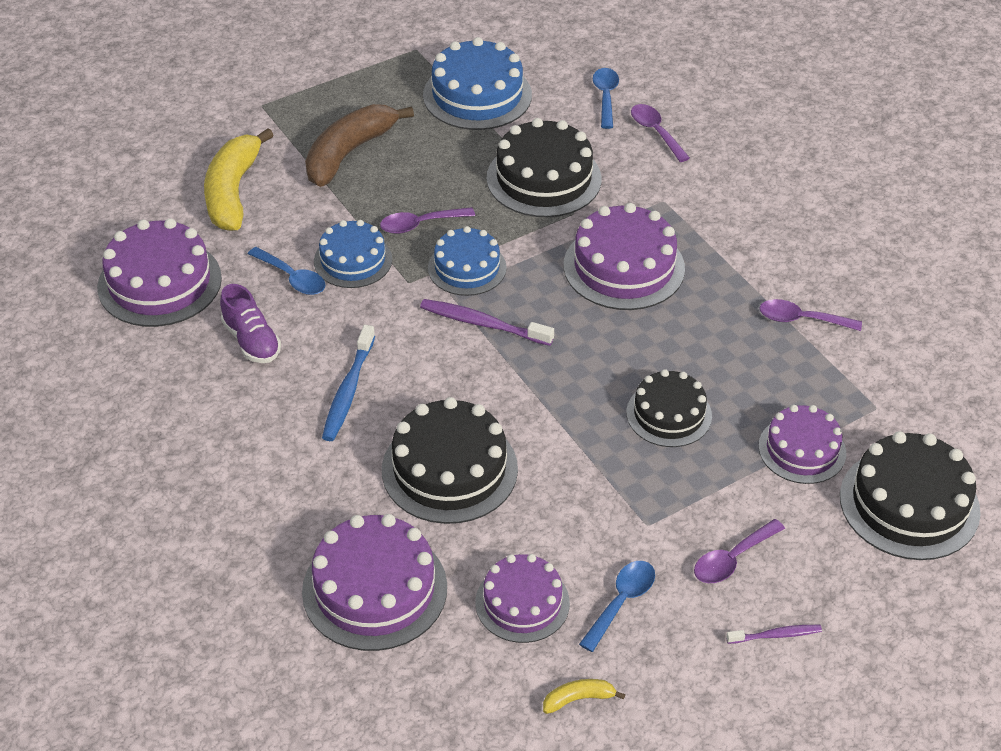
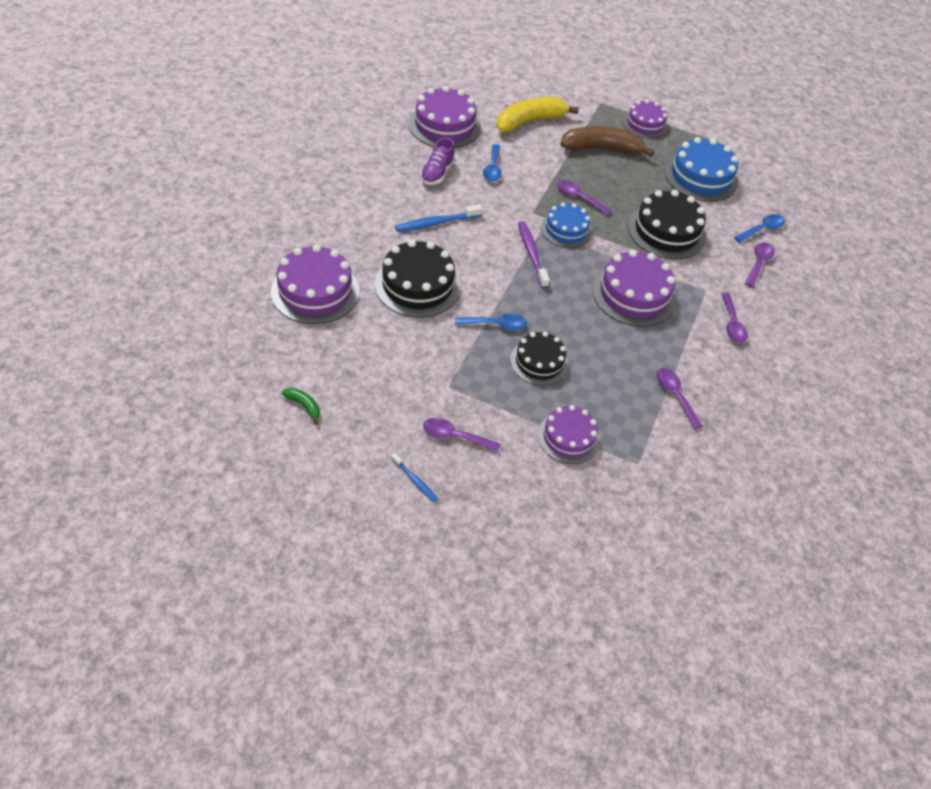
camera: 50 degrees right, 5 degrees up
blue cake [314,220,392,288] -> none
purple cake [475,554,570,643] -> purple cake moved to [623,100,668,139]
yellow banana [543,679,625,714] -> green banana [282,388,320,425]
blue spoon [579,561,655,652] -> blue spoon moved to [455,314,527,330]
purple toothbrush [726,625,822,644] -> blue toothbrush [391,453,438,502]
black cake [840,431,981,560] -> none
none -> purple spoon [721,293,748,343]

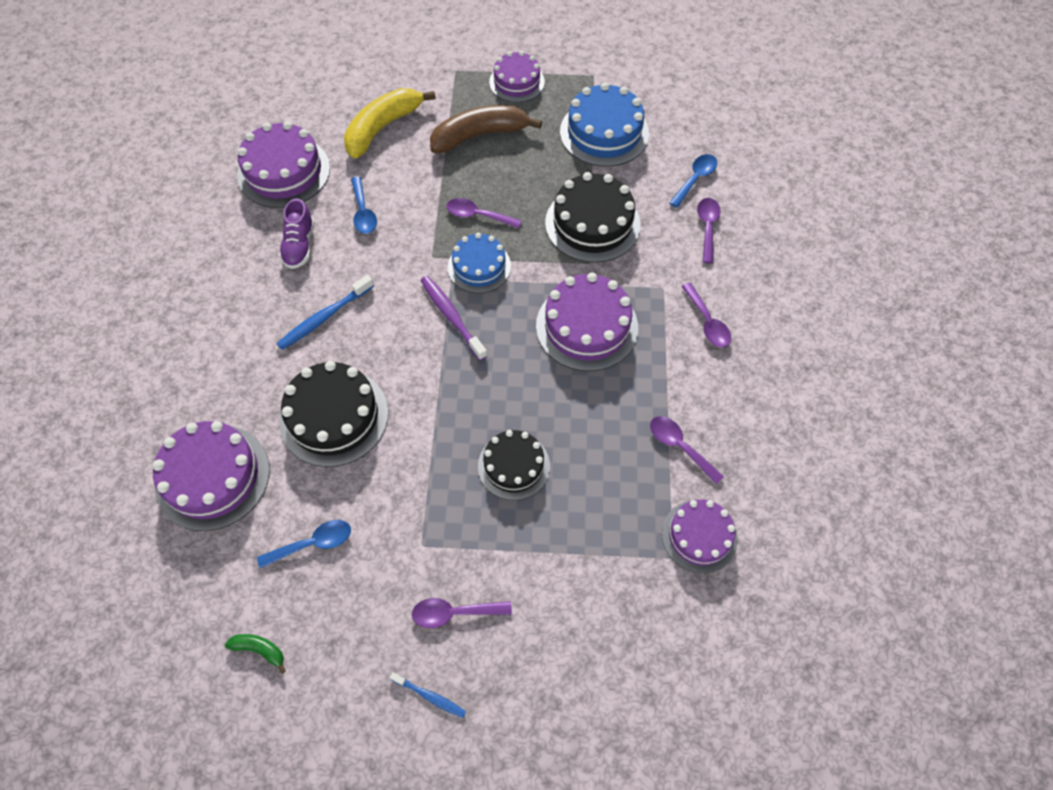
camera: 15 degrees left, 10 degrees up
blue spoon [455,314,527,330] -> blue spoon moved to [257,520,351,568]
purple cake [538,405,600,464] -> purple cake moved to [662,499,738,573]

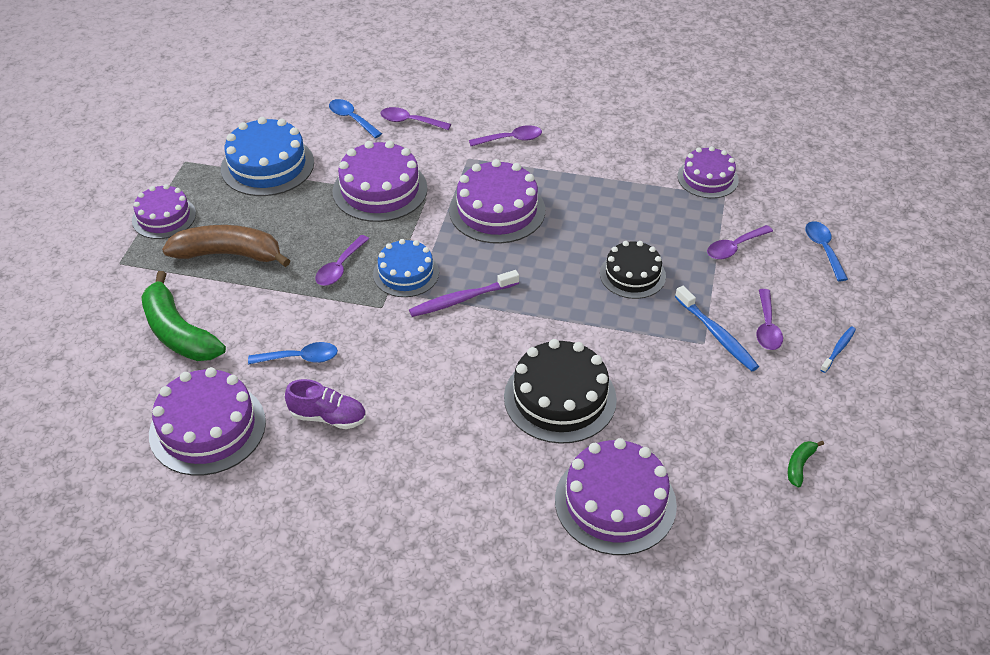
camera: 80 degrees left, 15 degrees down
blue spoon [257,520,351,568] -> blue spoon moved to [805,221,848,281]
blue toothbrush [276,275,374,350] -> blue toothbrush moved to [675,286,759,371]
yellow banana [344,88,436,159] -> green banana [141,271,226,361]
brown banana [430,105,542,153] -> brown banana turned 105 degrees clockwise [162,225,290,267]
black cake [545,172,641,263] -> purple cake [332,140,428,222]
purple spoon [650,416,724,484] -> purple spoon moved to [707,225,773,260]

